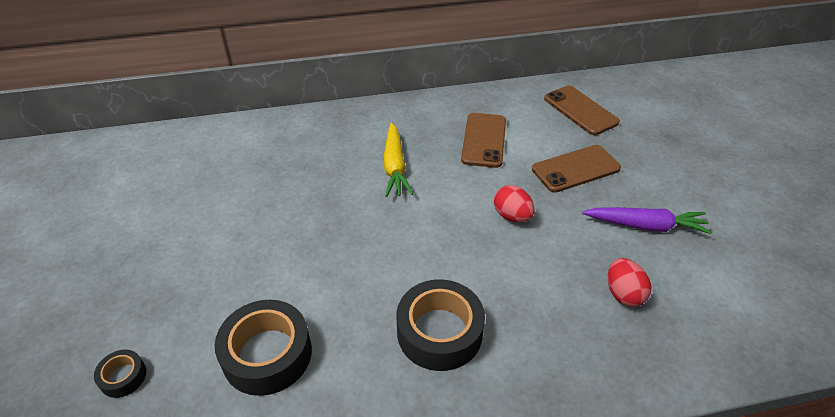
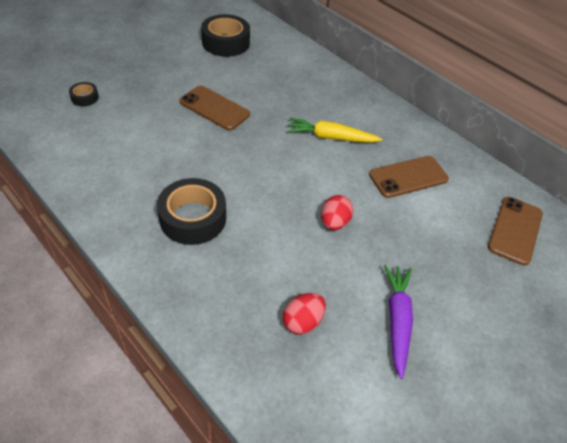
camera: 55 degrees right, 5 degrees up
black tape [215,300,312,396] -> black tape moved to [201,14,250,57]
yellow carrot [383,123,413,197] -> yellow carrot turned 45 degrees clockwise [287,117,383,143]
brown phone [532,145,621,193] -> brown phone moved to [179,85,250,130]
purple carrot [582,207,712,234] -> purple carrot turned 150 degrees counterclockwise [384,265,413,379]

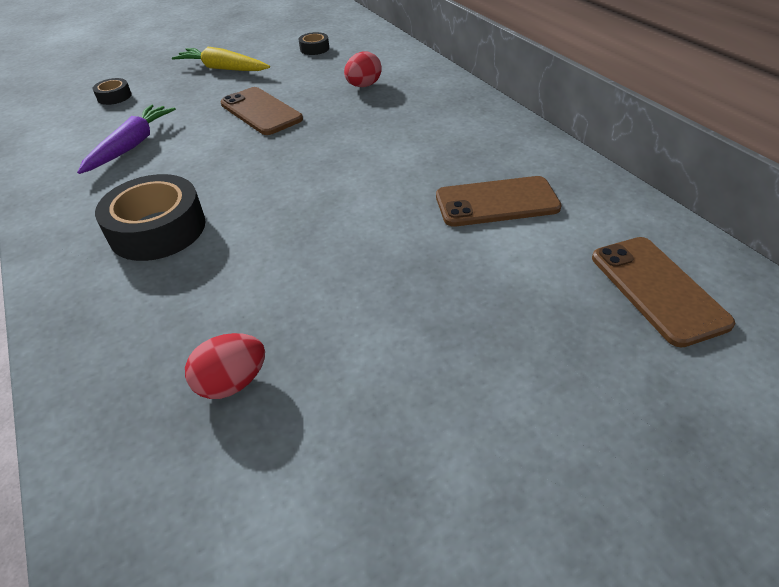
camera: 20 degrees right, 5 degrees down
black tape [201,14,250,57] -> black tape [298,32,329,55], size x0.48
yellow carrot [287,117,383,143] -> yellow carrot moved to [172,47,270,71]
red egg [321,195,354,230] -> red egg moved to [344,51,382,87]
purple carrot [384,265,413,379] -> purple carrot moved to [77,104,176,174]
brown phone [488,197,543,266] -> brown phone turned 60 degrees counterclockwise [592,237,735,348]

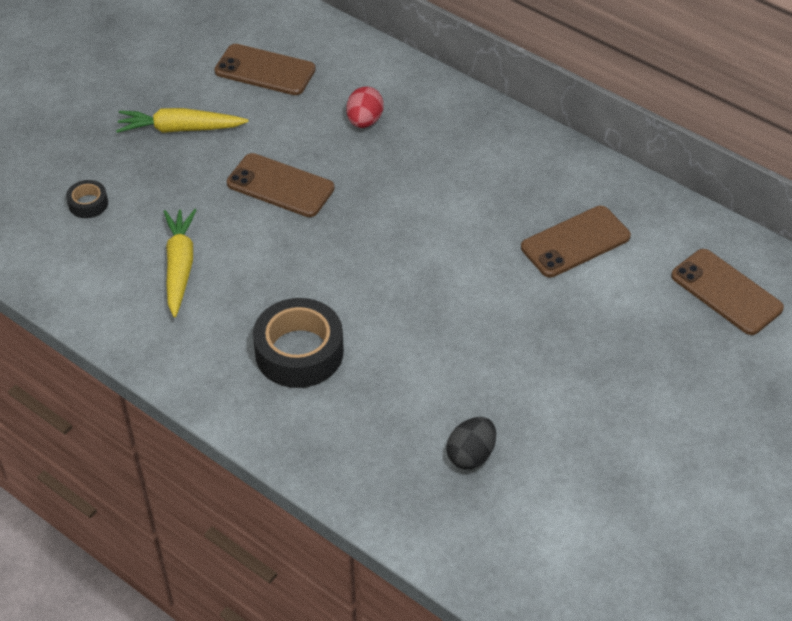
camera: 25 degrees left, 5 degrees up
purple carrot [77,104,176,174] -> yellow carrot [164,209,196,318]
red egg [185,333,265,399] -> black egg [446,417,496,469]
black tape [298,32,329,55] -> brown phone [215,44,316,95]

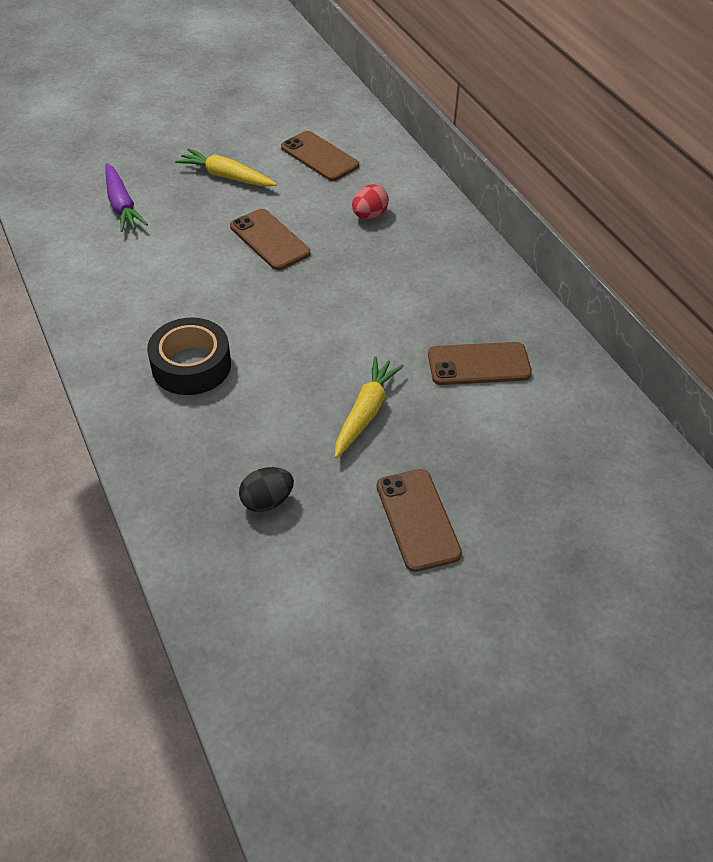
camera: 25 degrees right, 0 degrees up
black tape [66,180,108,218] -> purple carrot [105,163,148,232]
yellow carrot [164,209,196,318] -> yellow carrot moved to [335,356,404,458]
brown phone [671,249,784,335] -> brown phone moved to [377,469,462,572]

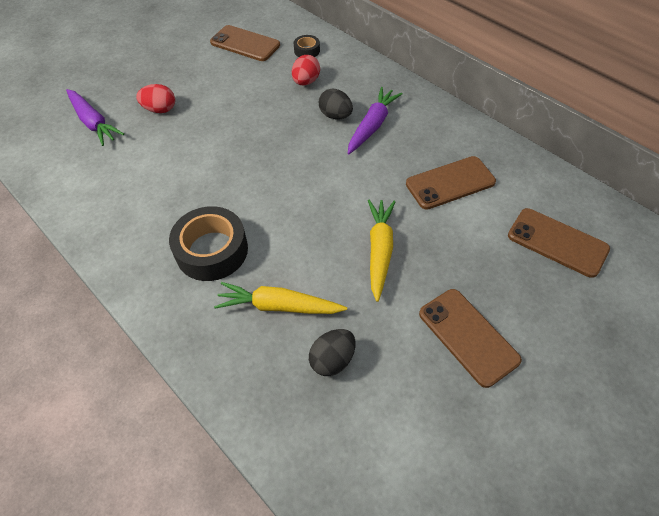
camera: 15 degrees left, 5 degrees up
yellow carrot [175,148,277,187] -> yellow carrot moved to [214,282,347,314]
brown phone [230,209,310,270] -> brown phone moved to [508,208,610,278]
none -> red egg [136,84,175,113]
none -> black tape [294,35,320,57]
none -> black egg [319,89,353,119]
none -> purple carrot [348,87,402,154]

